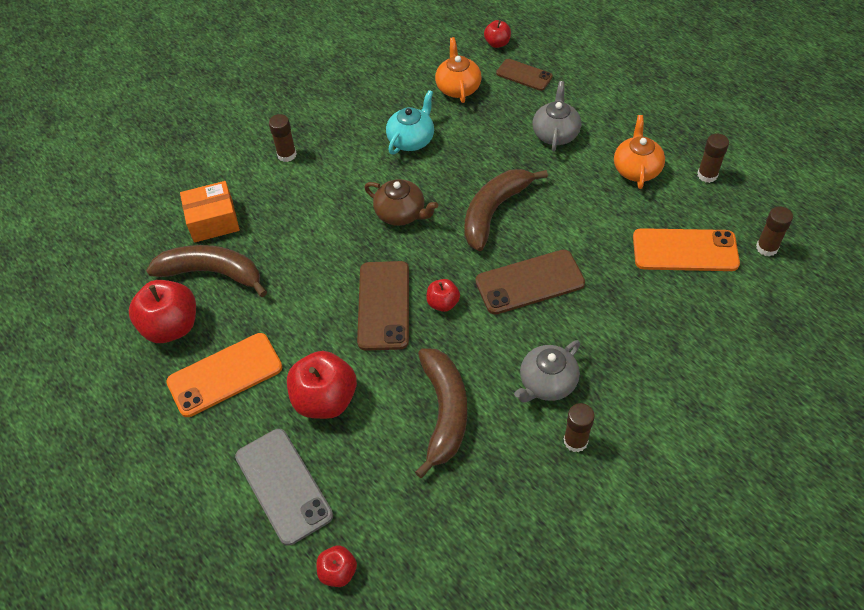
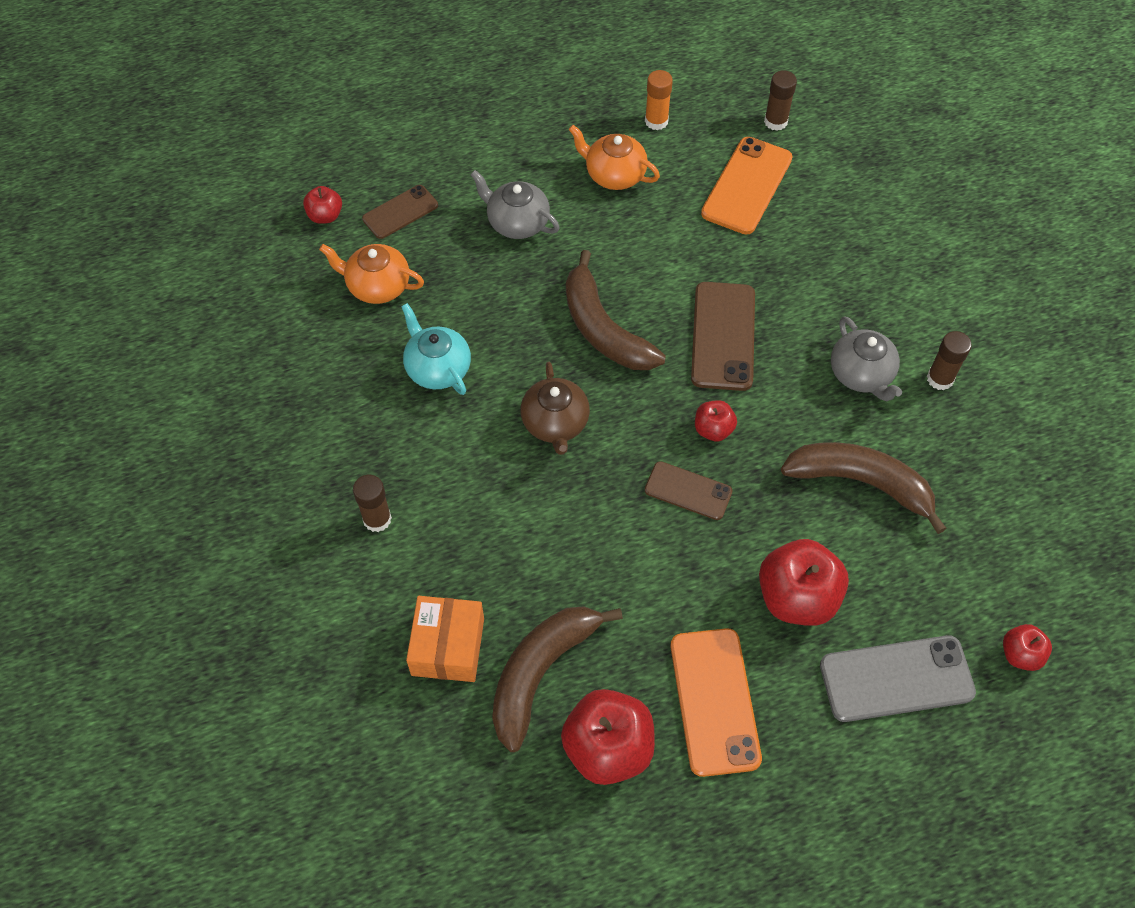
camera: 70 degrees left, 5 degrees up
brown phone [357,261,409,351] -> brown phone [645,461,733,520], size x0.62
brown teapot [364,179,438,226] -> brown teapot turned 120 degrees clockwise [521,362,590,455]
brown glue stick [698,133,729,183] -> orange glue stick [645,70,673,130]

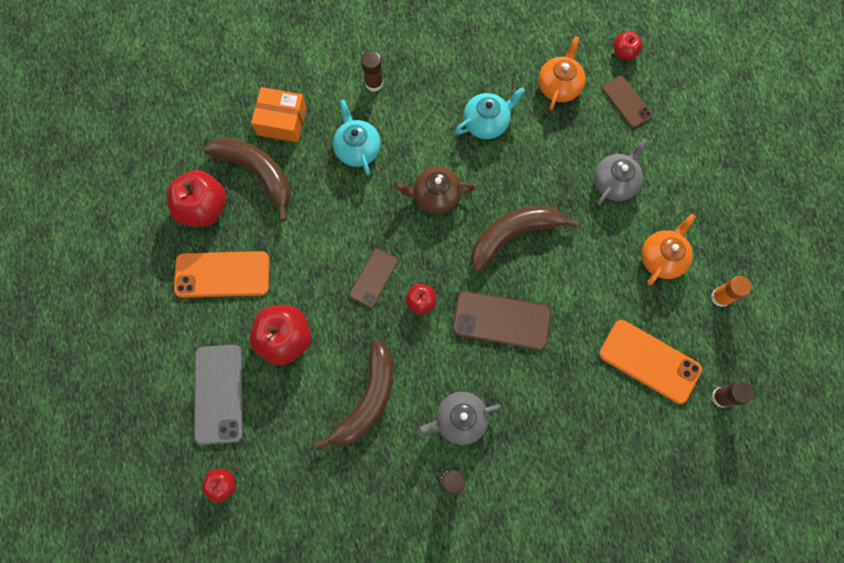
camera: 95 degrees right, 15 degrees up
none -> turquoise teapot [333,100,381,175]

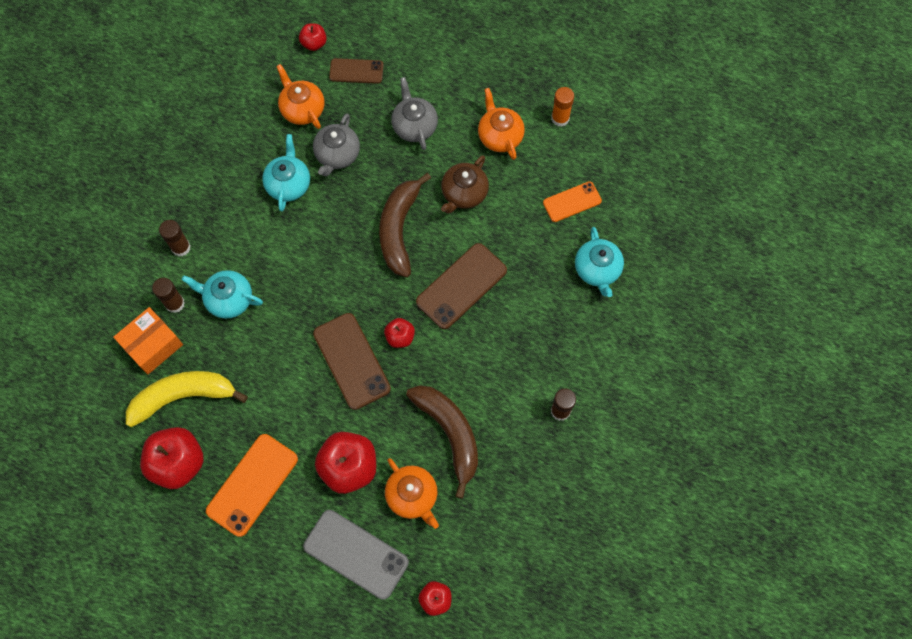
camera: 55 degrees left, 5 degrees down
brown banana [204,137,290,221] -> yellow banana [126,371,248,427]
brown phone [349,248,398,308] -> brown phone [313,313,391,410], size x1.62
brown teapot [394,166,475,214] -> brown teapot moved to [441,155,489,213]
grey teapot [418,392,501,445] -> grey teapot moved to [313,114,360,176]
orange phone [599,320,702,404] -> orange phone [543,181,602,222], size x0.62
brown glue stick [711,382,754,408] -> brown glue stick moved to [152,278,185,313]
none -> orange teapot [385,458,439,529]
none -> turquoise teapot [575,227,624,297]

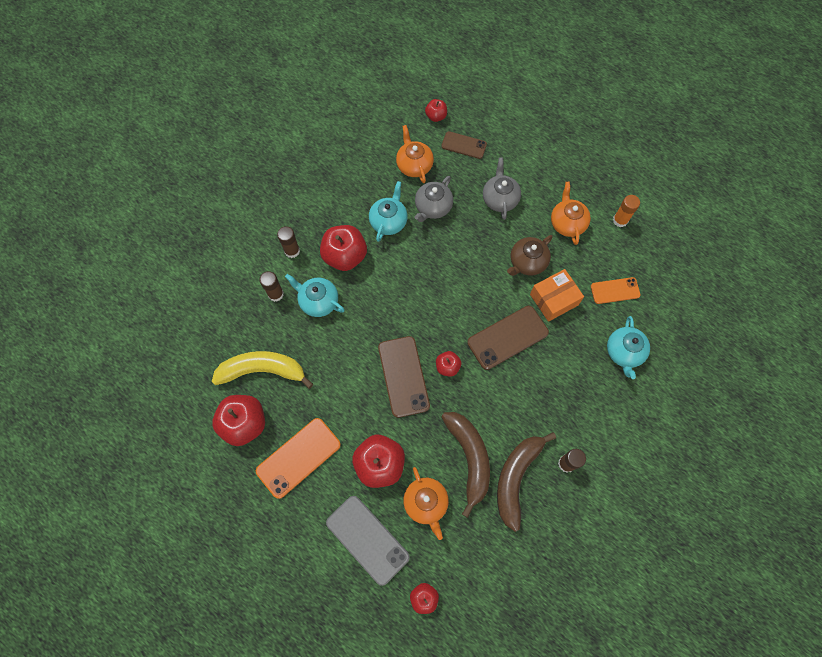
camera: 15 degrees right, 0 degrees up
orange box [113,307,183,374] -> orange box moved to [530,269,584,322]
brown banana [379,173,431,277] -> brown banana moved to [497,432,556,532]
none -> red apple [320,225,367,271]

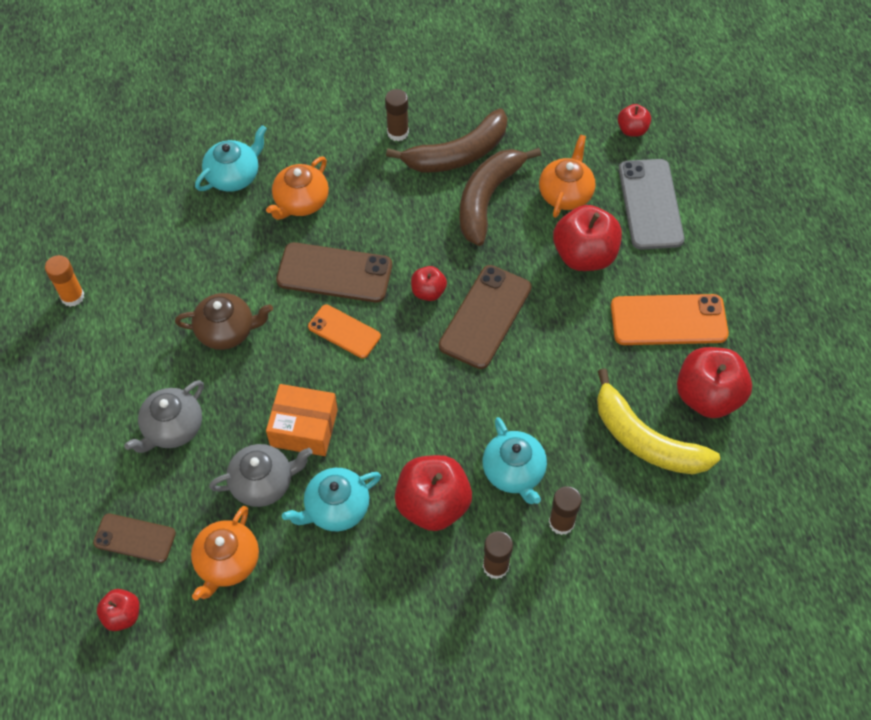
camera: 140 degrees left, 10 degrees down
brown phone [441,131,487,159] -> brown phone turned 45 degrees counterclockwise [93,513,176,563]
orange box [530,269,584,322] -> orange box moved to [266,384,338,456]
orange teapot [551,182,591,245] -> orange teapot moved to [266,157,329,220]
orange phone [591,277,641,304] -> orange phone moved to [308,305,381,358]

